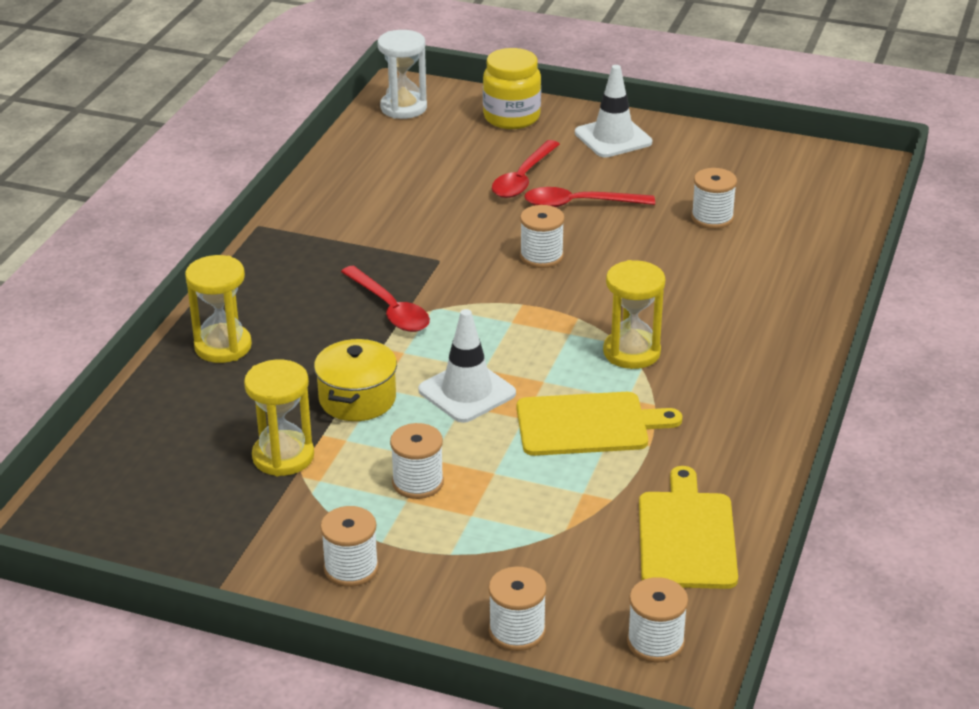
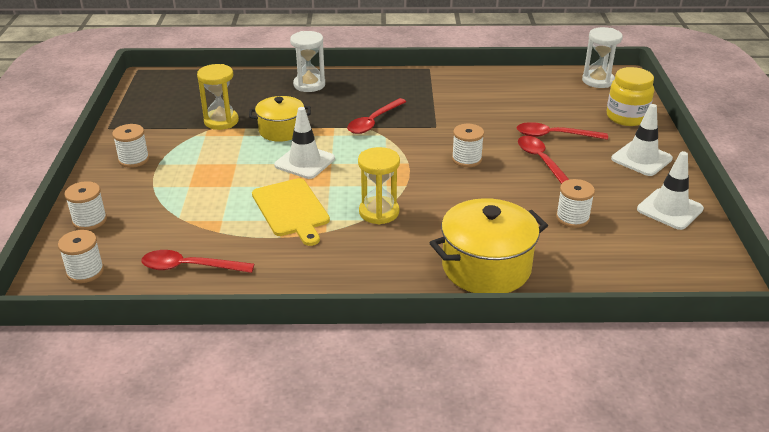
camera: 70 degrees right, 0 degrees up
yellow hourglass [185,255,252,363] -> white hourglass [290,31,325,92]
white spool [390,423,444,499] -> none
yellow cutting board [639,466,738,589] -> red spoon [141,250,254,273]
none -> yellow pot [430,198,548,293]
none -> white traffic cone [637,151,704,230]

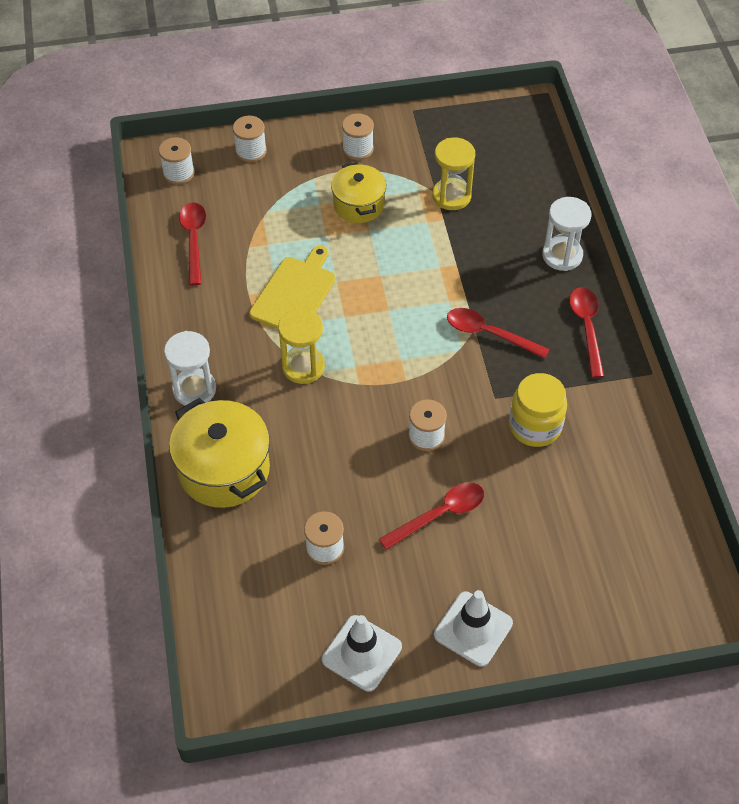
camera: 80 degrees right, 20 degrees up
yellow pot [249,96,311,142] -> yellow pot moved to [331,162,386,223]
yellow cutting board [252,178,330,246] -> yellow cutting board turned 150 degrees clockwise [249,246,336,329]
white traffic cone [274,107,335,179] -> none
red spoon [517,122,608,140] -> red spoon moved to [569,287,604,378]
white hourglass [582,27,623,88] -> white hourglass moved to [164,331,216,407]
yellow jar [607,67,654,126] -> yellow jar moved to [509,373,567,447]

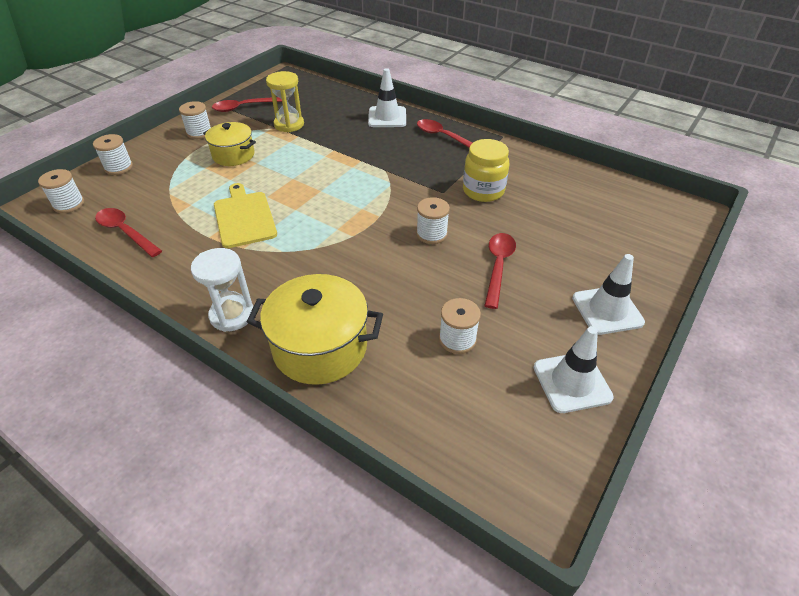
camera: 45 degrees left, 10 degrees down
yellow hourglass [278,308,325,384] -> none
red spoon [447,308,550,359] -> red spoon moved to [212,97,282,112]
white hourglass [542,197,592,271] -> white traffic cone [368,68,406,127]

